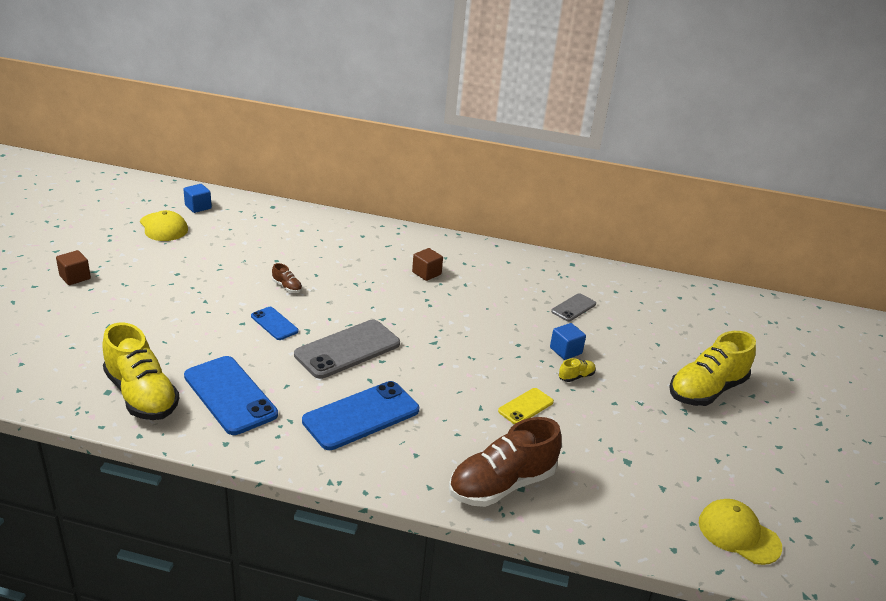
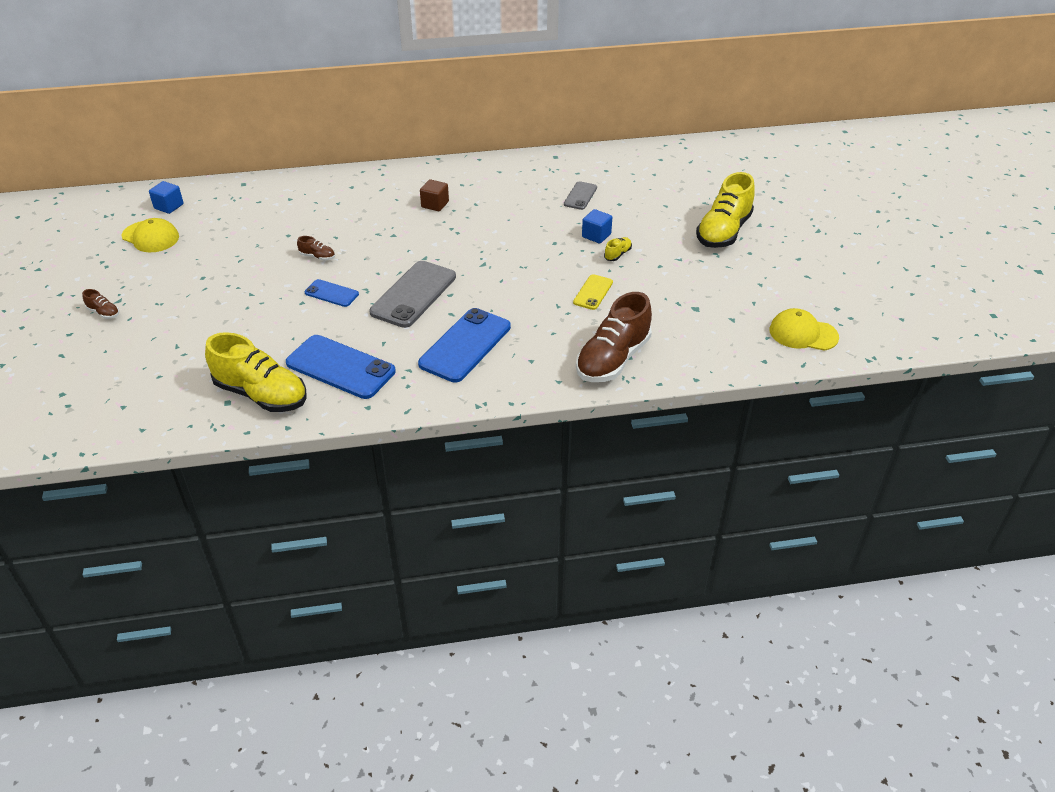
camera: 20 degrees left, 10 degrees up
brown cube [56,250,91,285] -> brown shoe [82,289,119,319]

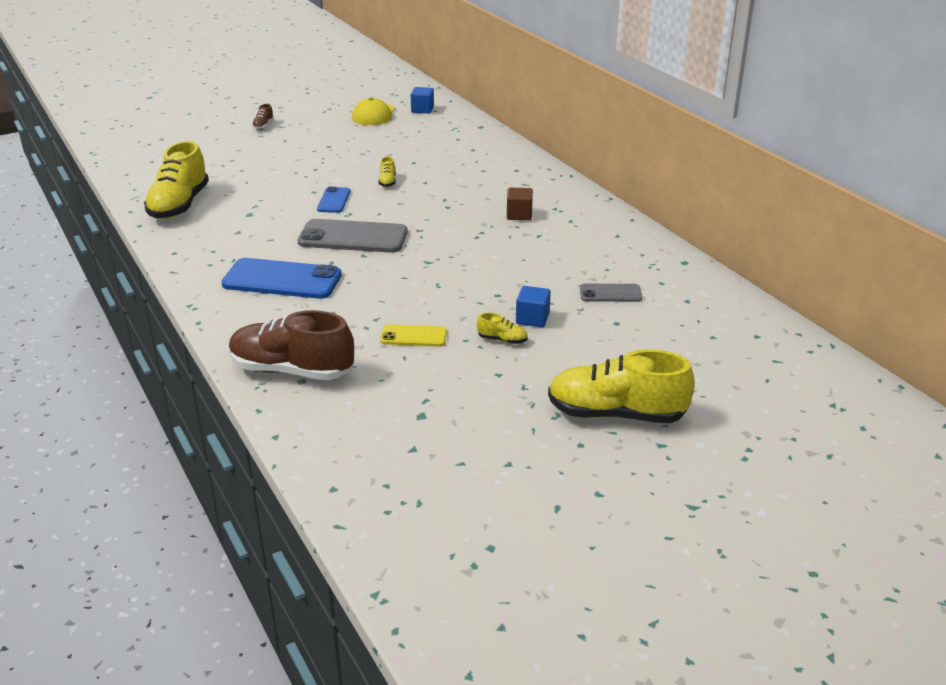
camera: 70 degrees right, 10 degrees down
blue phone [286,335,396,399] -> none
brown shoe [297,236,335,260] -> yellow shoe [378,157,396,187]
yellow cap [770,308,839,351] -> none

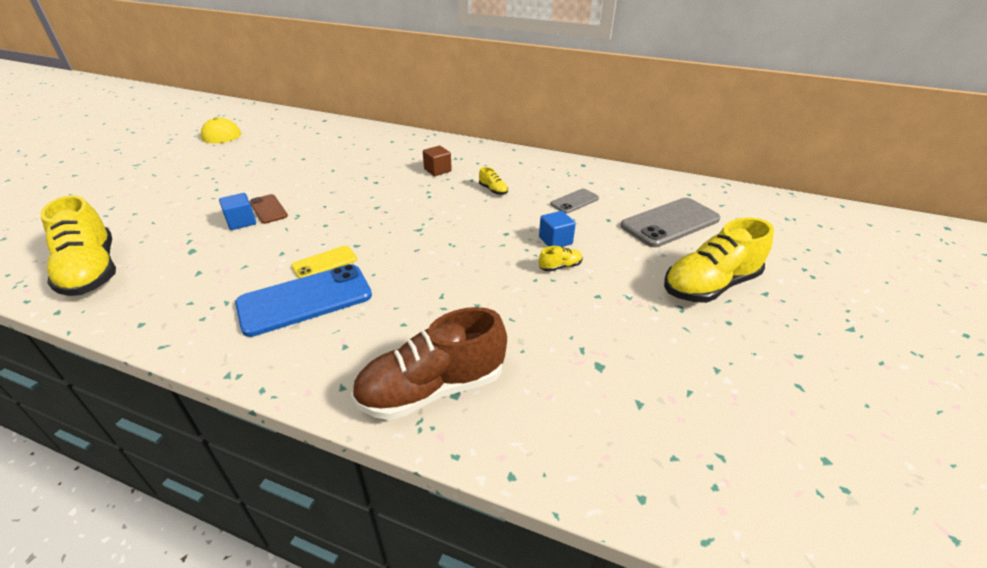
camera: 40 degrees left, 5 degrees up
brown shoe [252,104,274,130] -> none
grey phone [298,219,408,253] -> grey phone moved to [621,198,720,247]
blue phone [317,187,351,213] -> brown phone [249,194,288,224]
yellow shoe [378,157,396,187] -> yellow shoe moved to [479,167,508,195]
yellow phone [380,324,447,347] -> yellow phone moved to [291,246,357,278]
blue cube [411,87,434,114] -> blue cube moved to [219,193,256,230]

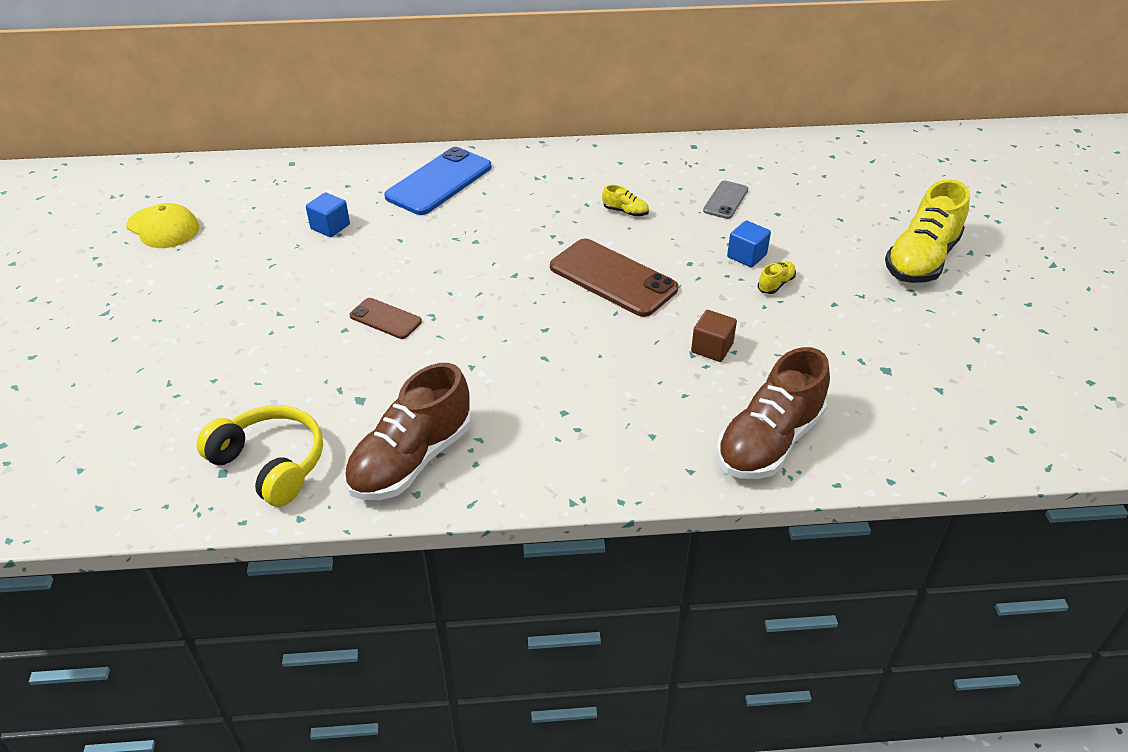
camera: 25 degrees left, 5 degrees up
yellow shoe [40,195,116,296] -> yellow headphones [196,405,323,507]
blue cube [219,193,256,230] -> blue cube moved to [306,193,350,237]
blue phone [235,264,372,337] -> blue phone moved to [384,147,491,215]
yellow phone [291,246,357,278] -> none
brown cube [423,146,452,176] -> brown cube moved to [691,310,737,362]
grey phone [621,198,720,247] -> none
none -> brown shoe [344,363,471,500]
none -> brown phone [550,238,678,317]

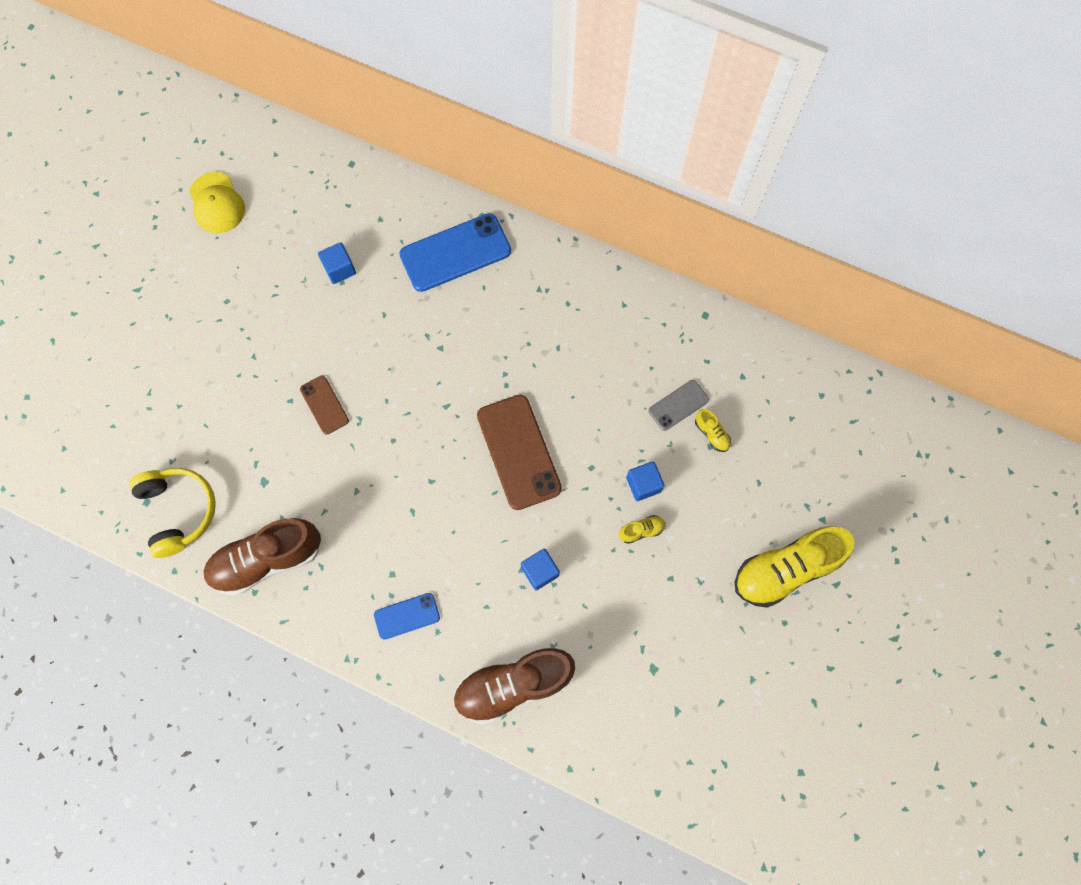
camera: 30 degrees right, 30 degrees up
yellow shoe [602,185,649,216] -> yellow shoe moved to [695,409,731,452]
brown cube [691,310,737,362] -> blue cube [521,549,560,590]
none -> blue phone [374,593,440,639]

